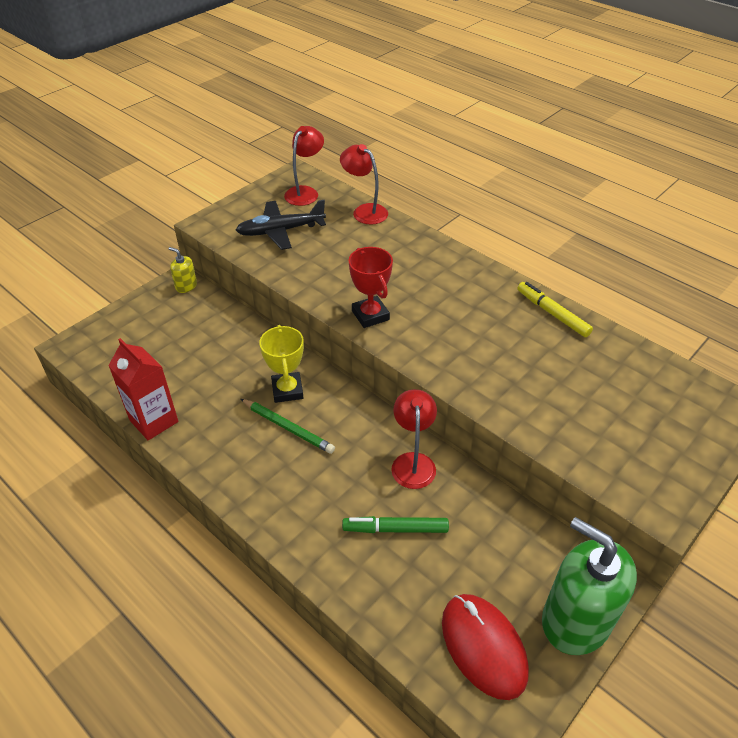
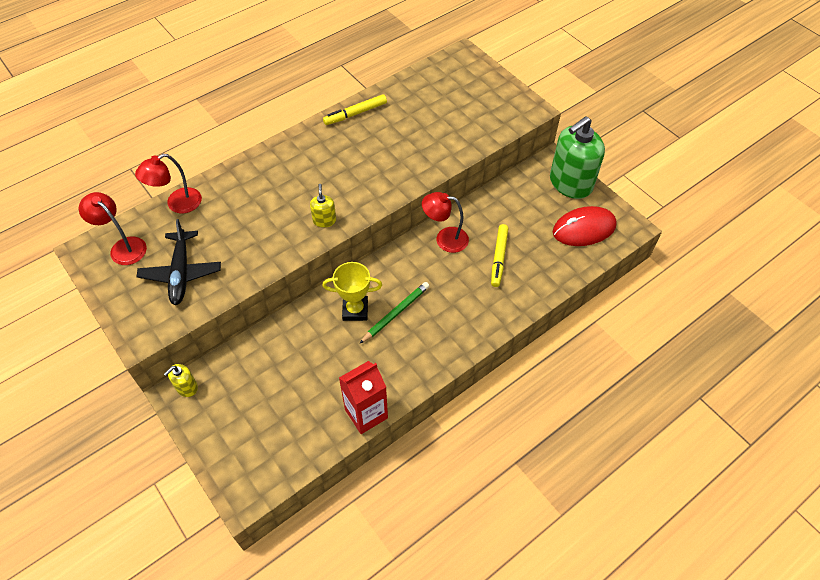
camera: 80 degrees left, 10 degrees up
green marker [342,516,449,533] -> yellow marker [491,224,509,287]
red trophy [349,247,393,328] -> yellow soap dispenser [310,184,336,228]

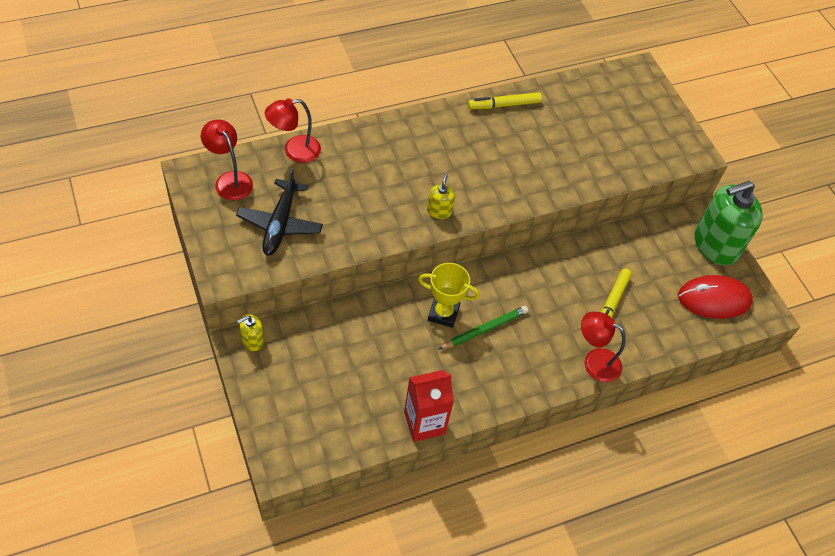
camera: 10 degrees right, 0 degrees up
red lamp [422,192,469,253] -> red lamp moved to [581,311,626,382]

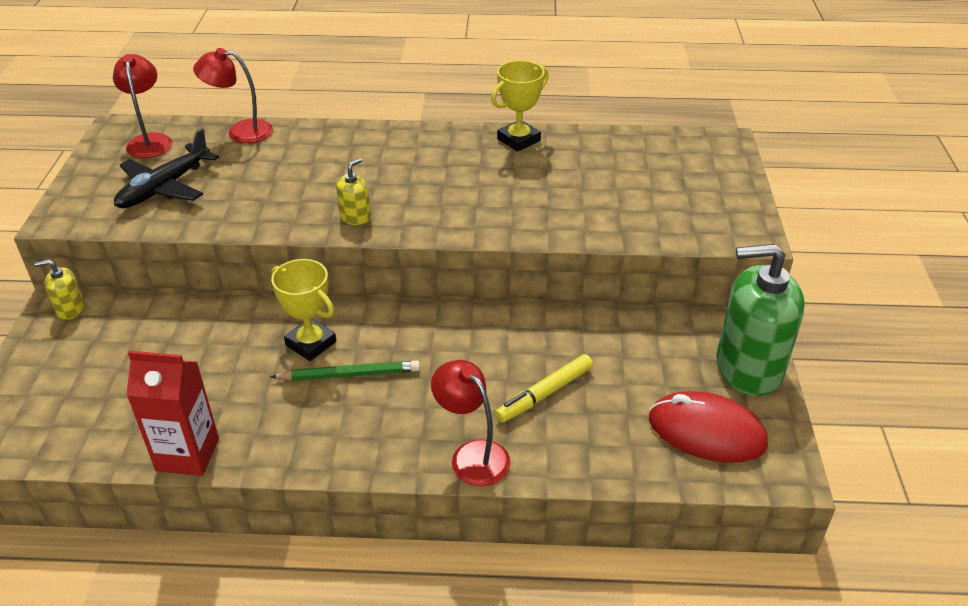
camera: 30 degrees right, 15 degrees down
yellow marker [468,92,542,109] -> yellow trophy [491,60,549,152]

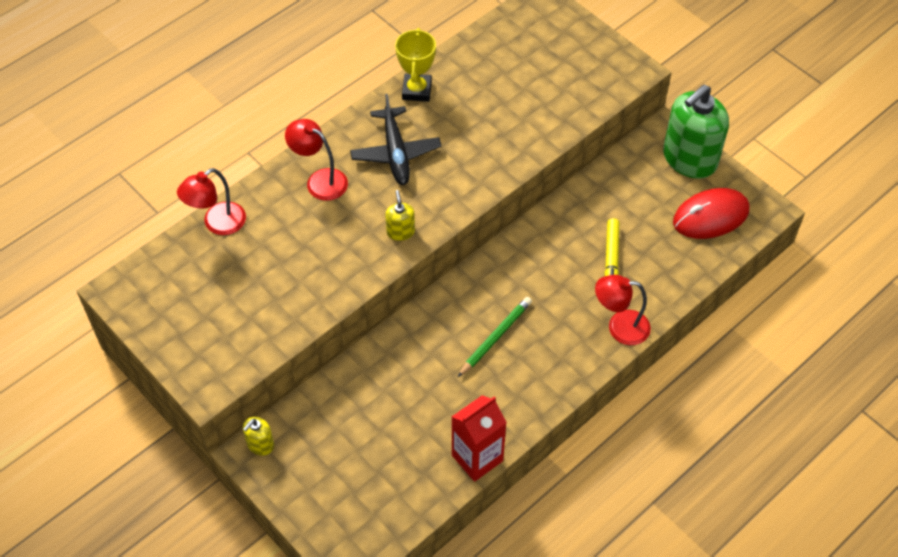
camera: 45 degrees left, 15 degrees up
red lamp [113,54,172,158] -> red lamp moved to [285,119,348,201]
black plane [114,129,219,208] -> black plane moved to [350,94,441,185]
yellow trophy [271,259,336,361] -> none

